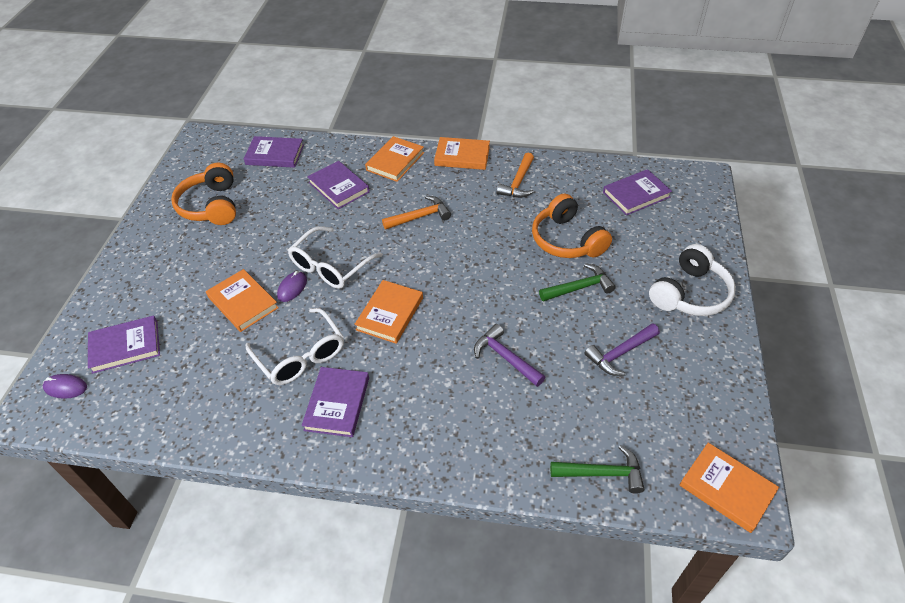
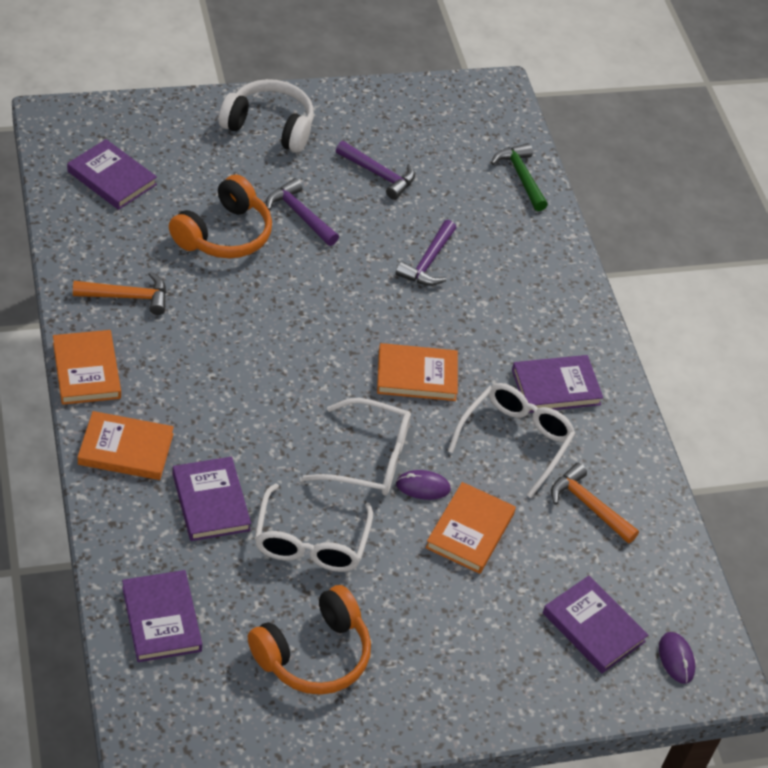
camera: 120 degrees left, 0 degrees up
purple book [307,161,370,209] -> purple book turned 45 degrees counterclockwise [173,457,251,541]
orange hammer [382,196,451,230] -> orange hammer moved to [551,463,639,544]
green hammer [539,264,616,302] -> purple hammer [266,178,339,246]
orange book [680,443,779,533] -> none
none -> white glasses [254,483,373,572]

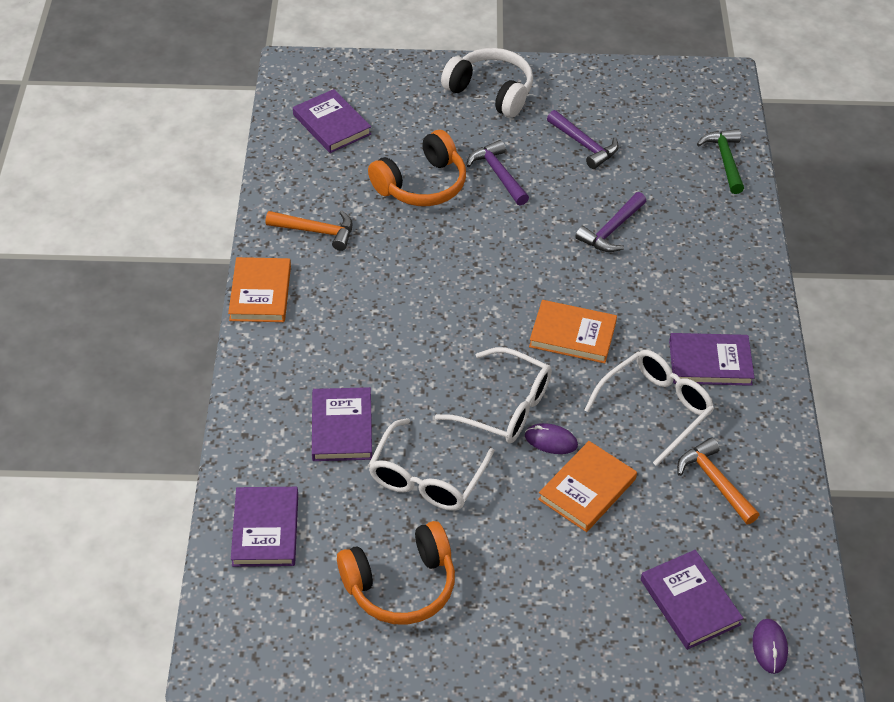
camera: 20 degrees right, 0 degrees up
orange book [78,411,174,480] -> none

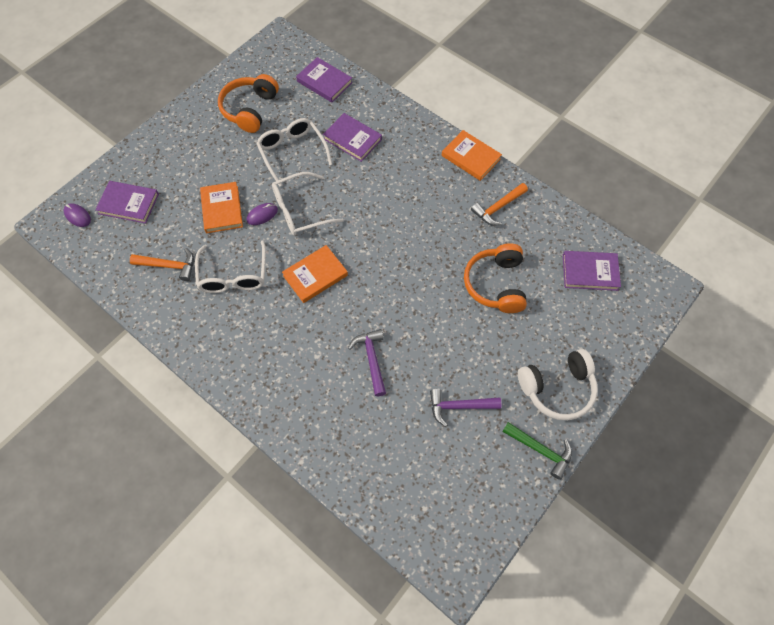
camera: 130 degrees right, 15 degrees up
purple hammer [466,140,529,206] -> none
purple book [669,333,754,386] -> none
green hammer [697,129,744,194] -> green hammer moved to [502,422,572,480]

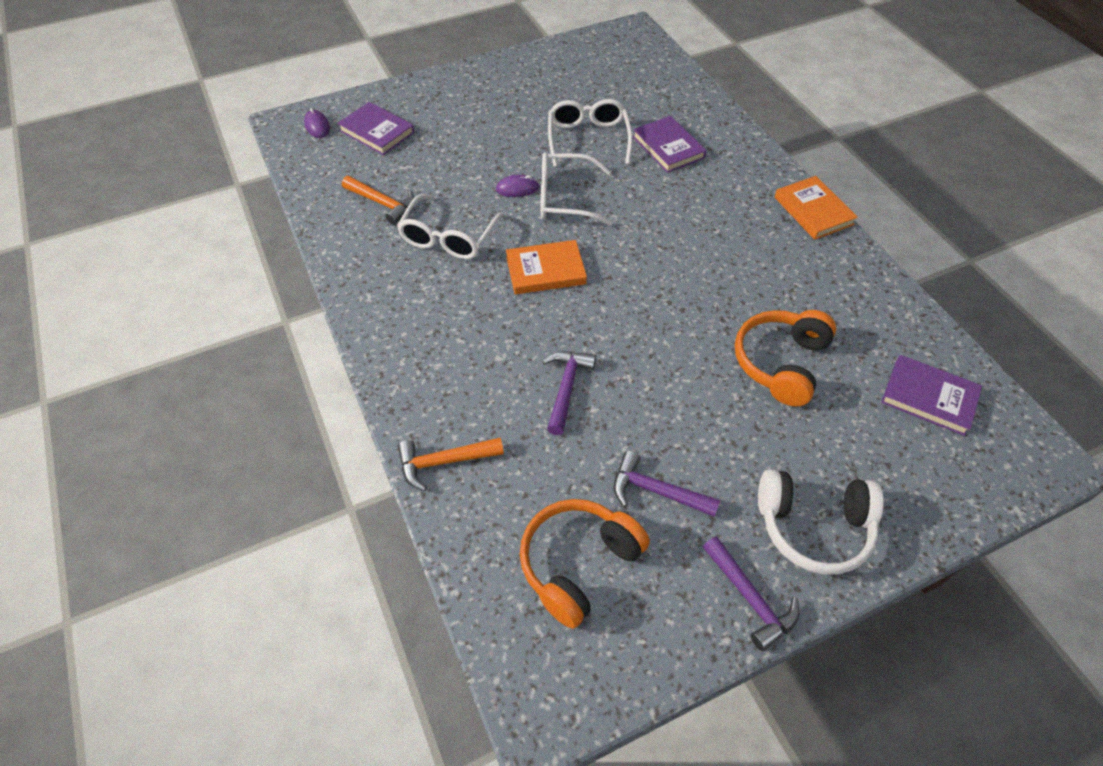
camera: 25 degrees right, 10 degrees down
orange book [200,182,243,233] -> none
orange headphones [218,74,279,133] -> orange headphones moved to [520,499,650,629]
purple book [296,57,353,102] -> none
orange hammer [471,183,528,226] -> orange hammer moved to [398,437,504,491]
green hammer [502,422,572,480] -> purple hammer [703,536,799,651]

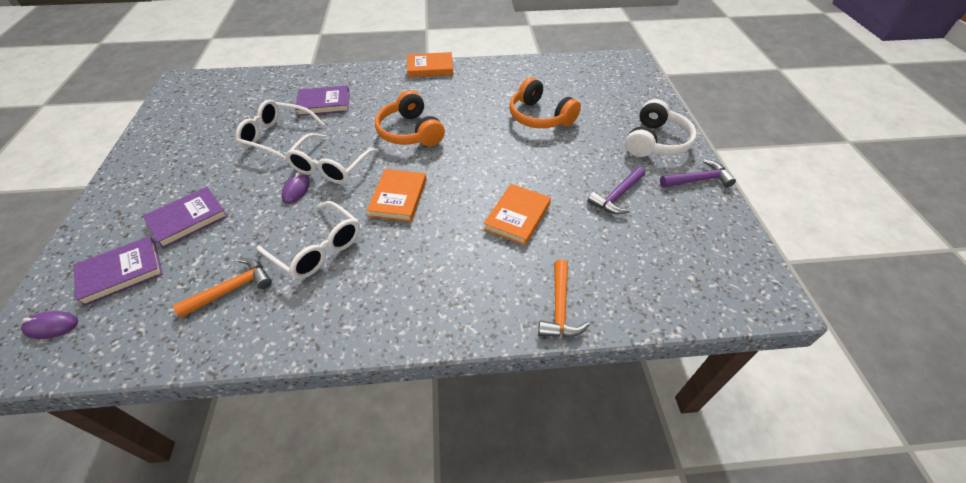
camera: 70 degrees left, 5 degrees down
orange headphones [520,499,650,629] -> orange headphones moved to [375,90,445,146]
purple hammer [542,351,596,435] -> orange book [484,184,551,246]
purple book [881,355,982,436] -> purple book moved to [143,187,228,248]

